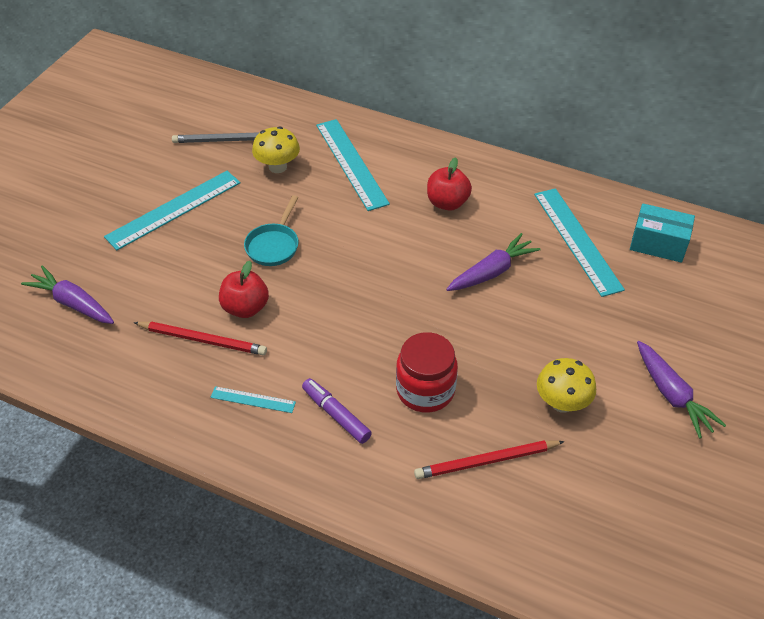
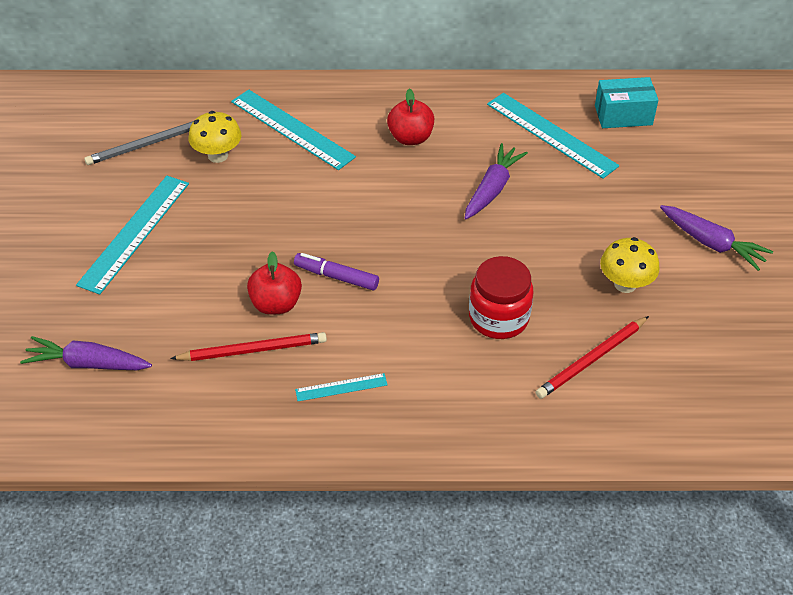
camera: 25 degrees left, 0 degrees up
turquoise pan [244,195,299,266] -> none
purple marker [302,378,372,444] -> purple marker moved to [294,253,379,291]

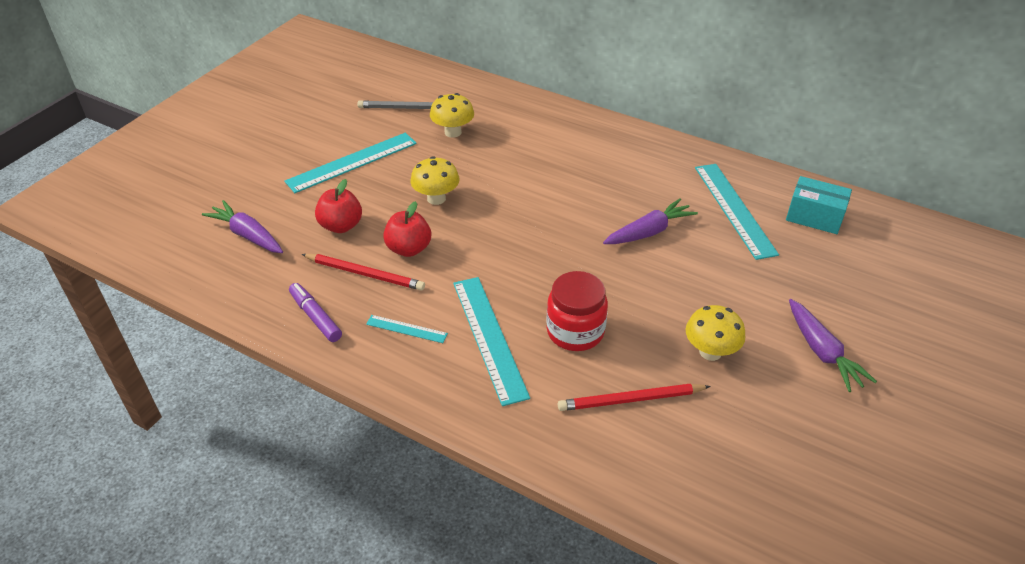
camera: 30 degrees right, 5 degrees down
turquoise ruler [231,90,356,170] -> turquoise ruler moved to [453,277,530,406]
purple marker [294,253,379,291] -> purple marker moved to [289,283,342,342]
red apple [387,88,434,145] -> red apple moved to [315,179,362,233]
none -> yellow mushroom [411,156,460,205]

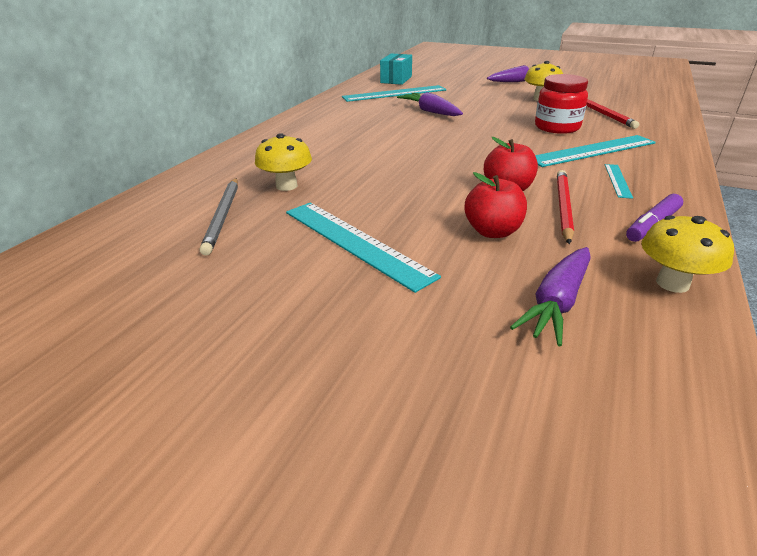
camera: 95 degrees left, 10 degrees down
yellow mushroom [411,156,460,205] -> yellow mushroom moved to [641,215,734,293]

